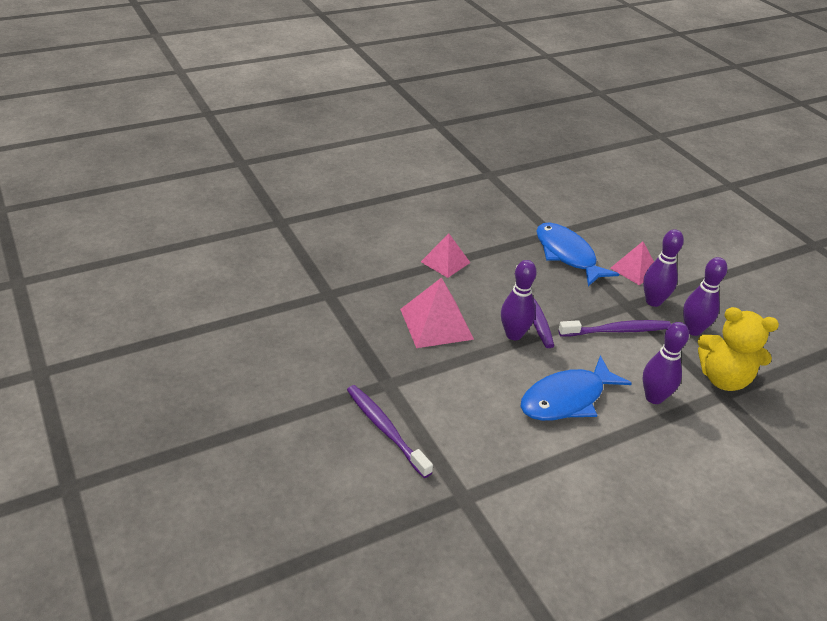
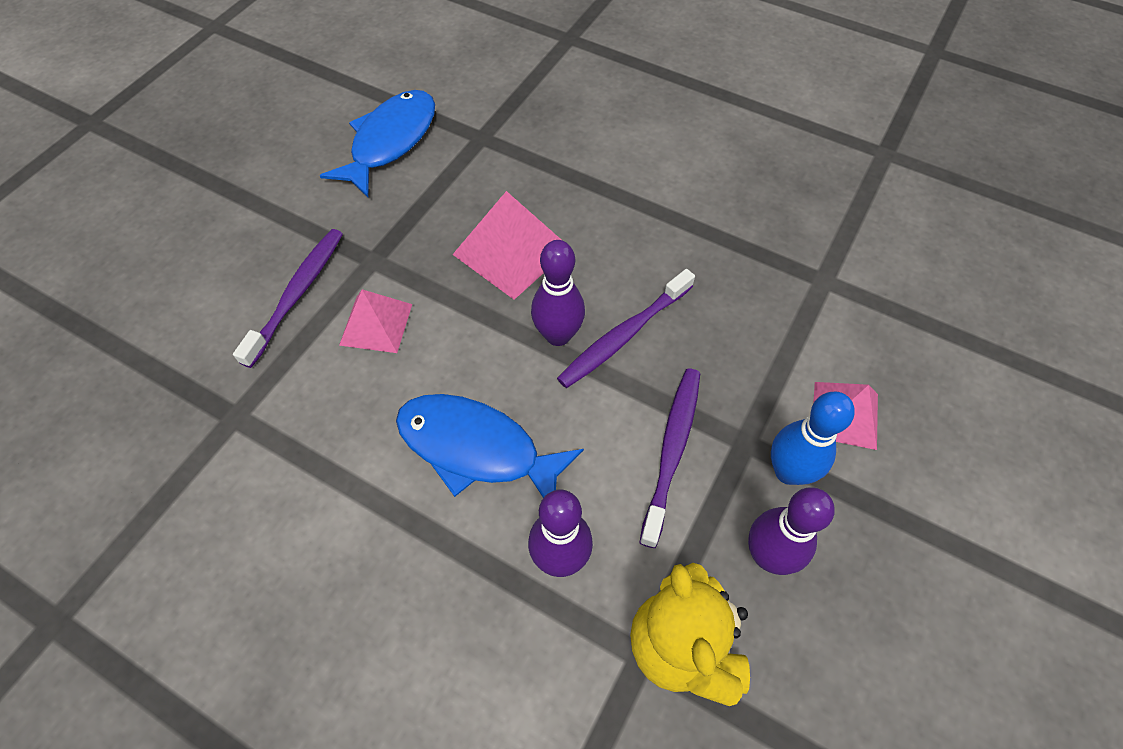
camera: 60 degrees right, 20 degrees up
pink pyramid [421,233,471,278] -> pink pyramid moved to [339,289,412,353]
blue fish [536,222,619,286] -> blue fish moved to [320,90,435,198]
purple toothbrush [558,320,671,336] -> purple toothbrush turned 120 degrees counterclockwise [639,368,700,548]
purple bowling pin [643,229,684,307] -> blue bowling pin [771,392,855,485]

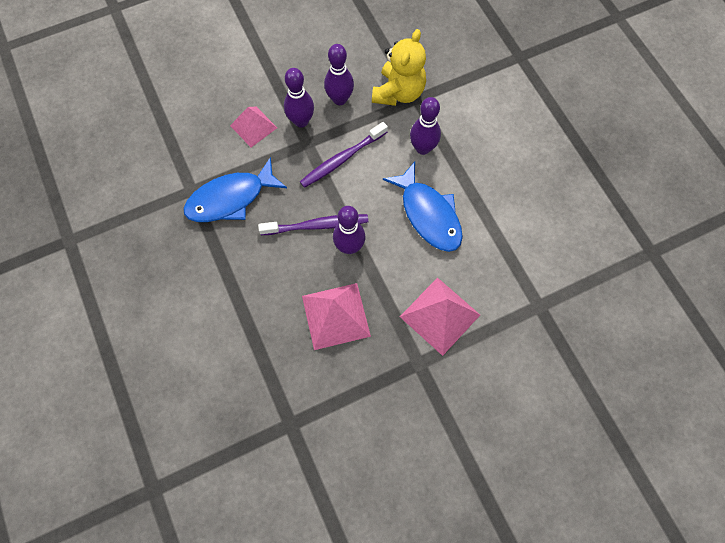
camera: 145 degrees left, 10 degrees up
purple toothbrush [233,229,343,368] -> none
blue fish [320,90,435,198] -> blue fish moved to [183,157,287,222]
pink pyramid [339,289,412,353] -> pink pyramid [400,277,480,356], size x1.52
blue bowling pin [771,392,855,485] -> purple bowling pin [284,68,314,128]

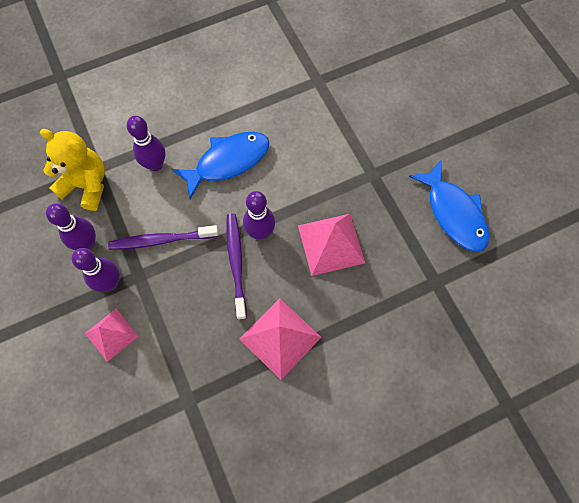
camera: 90 degrees left, 0 degrees up
blue fish [183,157,287,222] -> blue fish moved to [409,159,490,252]
purple toothbrush [300,122,388,188] -> purple toothbrush turned 120 degrees clockwise [108,225,219,250]
pink pyramid [400,277,480,356] -> pink pyramid moved to [239,298,321,380]

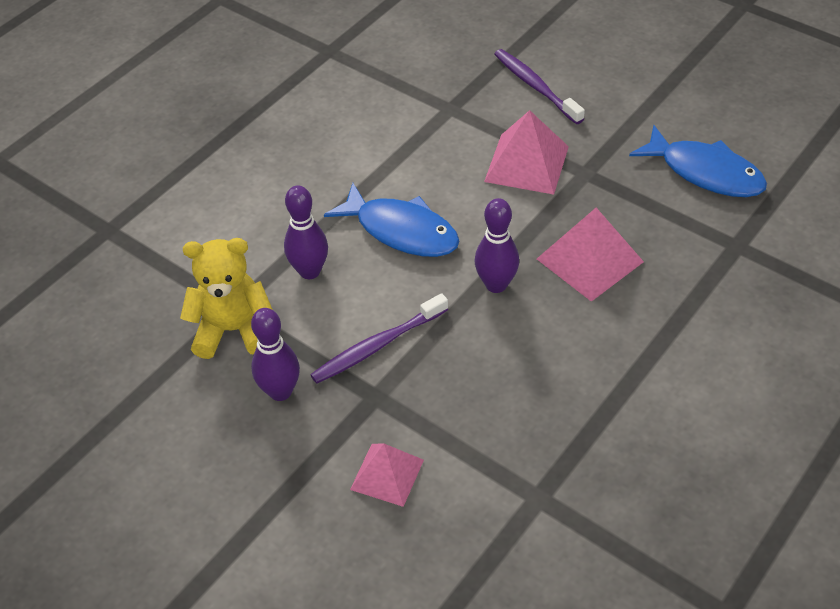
camera: 25 degrees left, 20 degrees down
purple bowling pin [71,248,120,292] -> none
blue fish [172,132,270,199] -> blue fish turned 90 degrees clockwise [324,183,459,257]
purple toothbrush [226,213,247,320] -> purple toothbrush moved to [494,49,585,124]
pink pyramid [239,298,321,380] -> pink pyramid moved to [484,110,569,195]

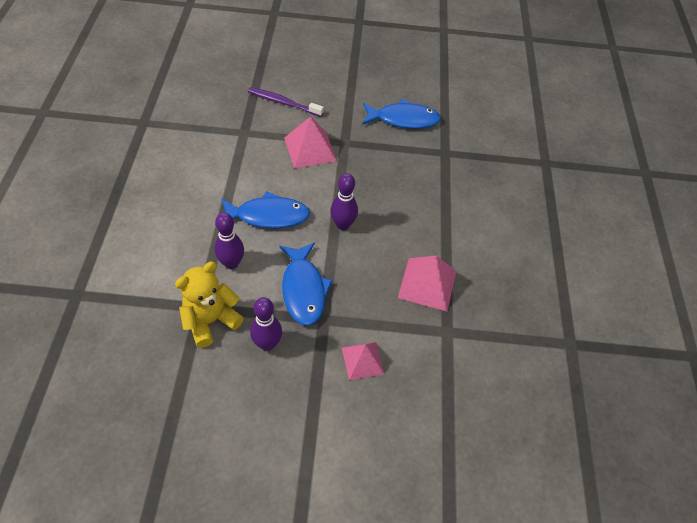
camera: 40 degrees left, 5 degrees up
purple toothbrush [310,293,448,384] -> blue fish [279,242,333,326]
pink pyramid [537,208,644,302] -> pink pyramid moved to [398,256,456,312]

